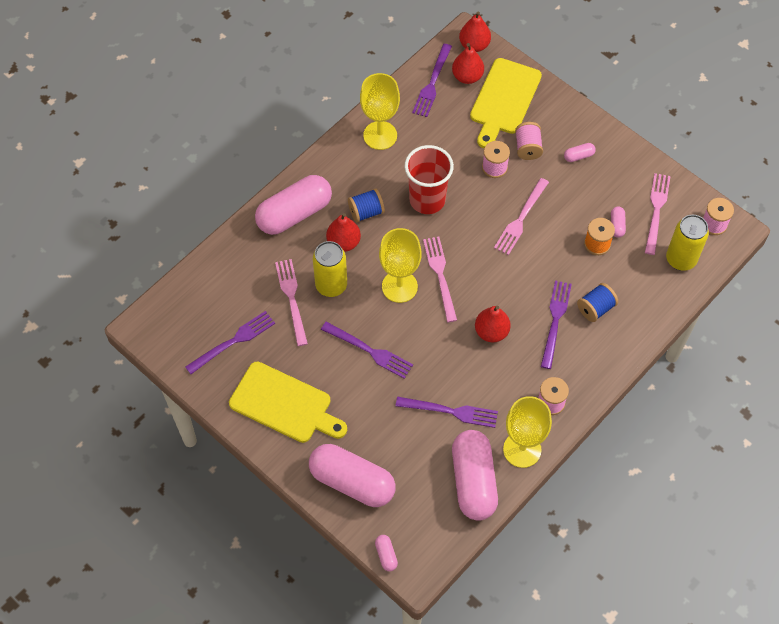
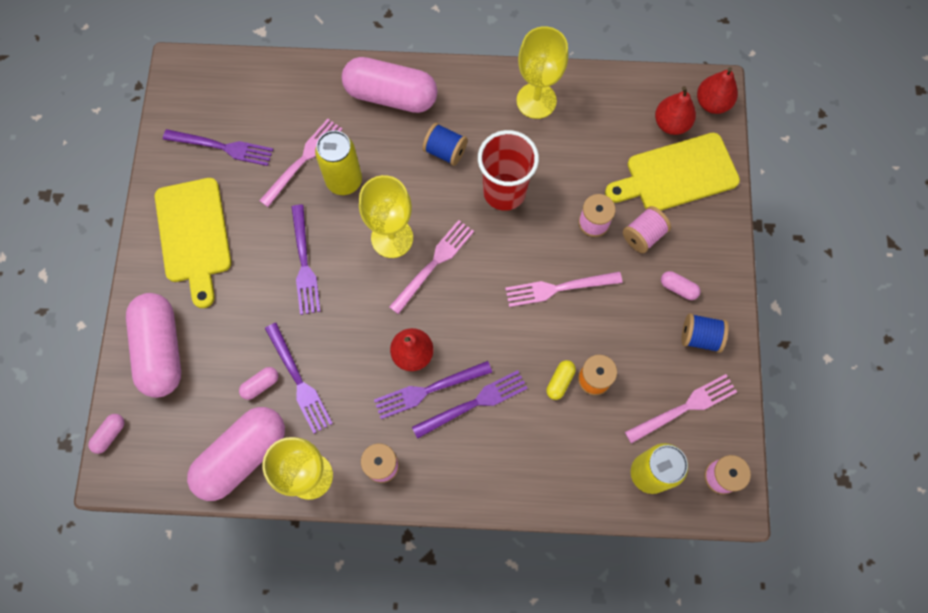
camera: 50 degrees right, 10 degrees up
red pear [326,213,361,252] -> none
purple fork [412,44,452,117] -> purple fork moved to [374,361,492,419]
blue spool [577,283,618,322] -> blue spool moved to [681,313,729,353]
pink capsule [611,206,626,238] -> pink capsule moved to [239,367,278,400]
none -> yellow capsule [546,360,576,400]

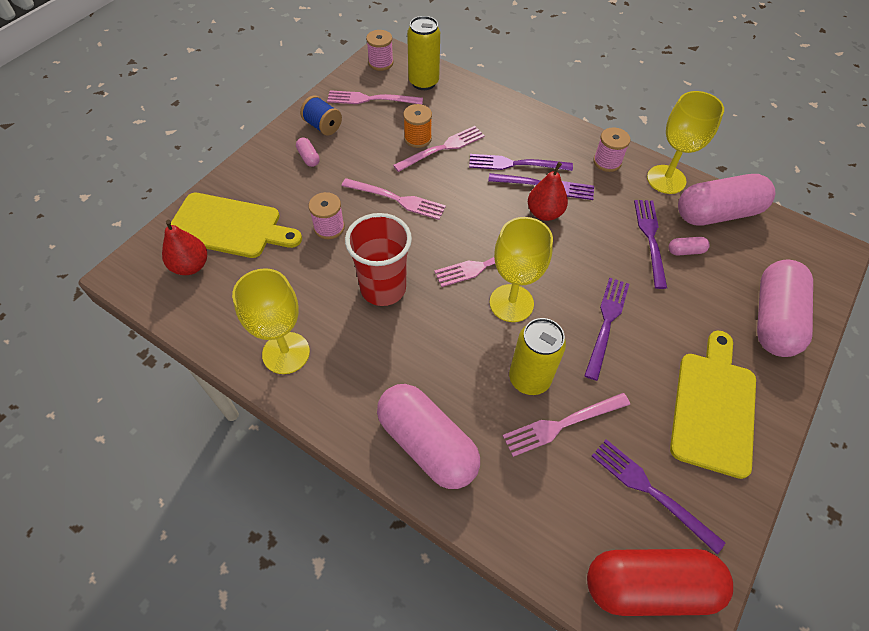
camera: 150 degrees left, 15 degrees down
pink capsule [88,414,125,454] -> none
blue spool [422,123,468,166] -> none
yellow capsule [546,360,576,400] -> pink fork [393,126,485,172]
pink spool [623,206,671,253] -> none
red pear [697,67,738,114] -> none
none -> red capsule [587,549,733,616]

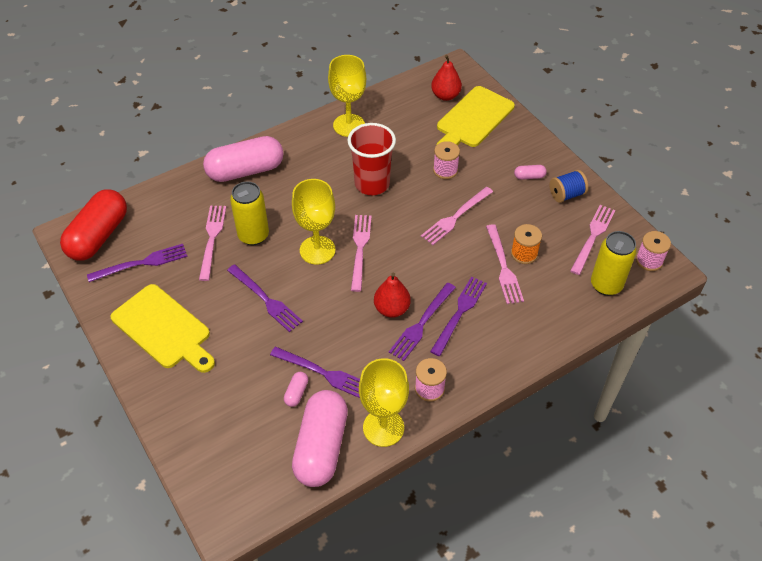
camera: 115 degrees right, 5 degrees down
pink capsule [757,260,813,357] -> none

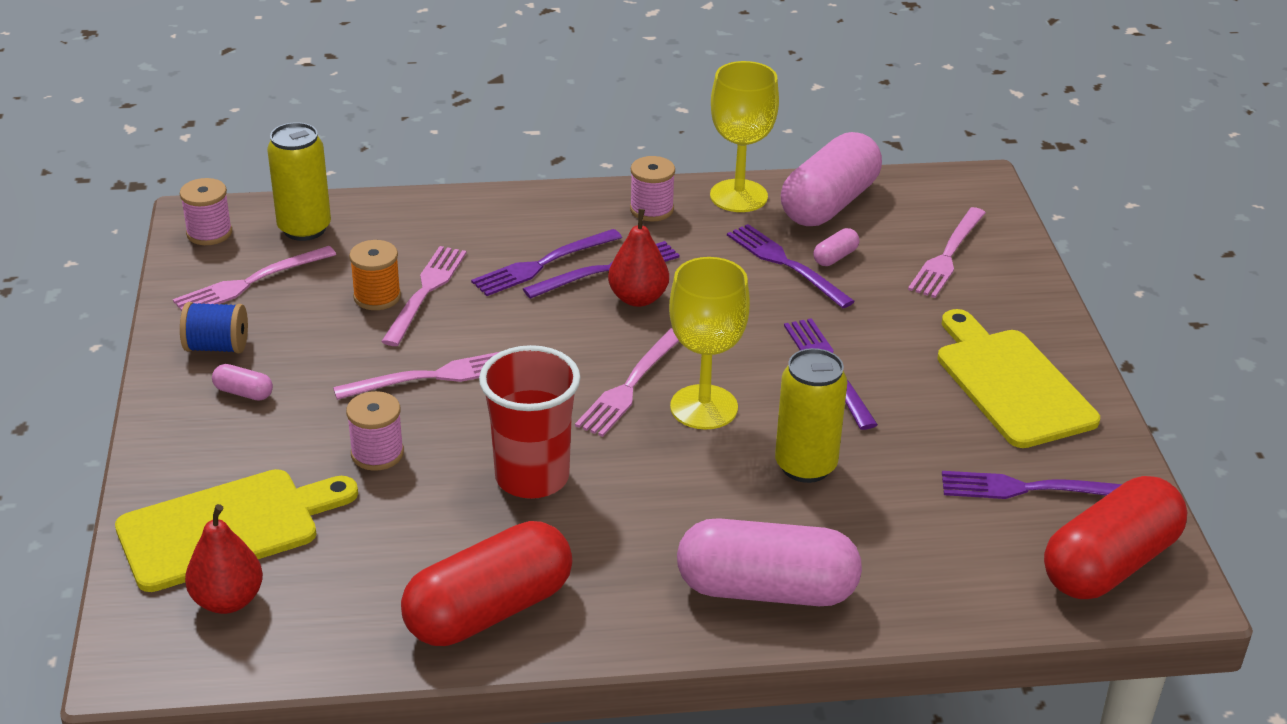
camera: 155 degrees left, 15 degrees down
pink fork [199,206,226,281] -> pink fork moved to [908,207,986,298]
yellow goblet [328,55,366,137] -> red capsule [401,521,573,646]

